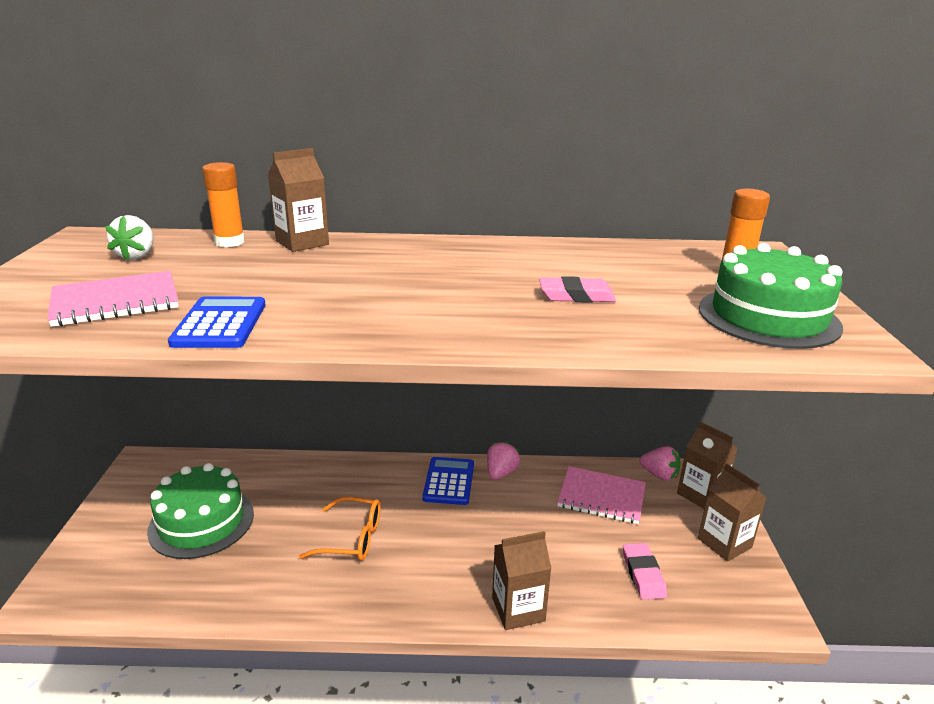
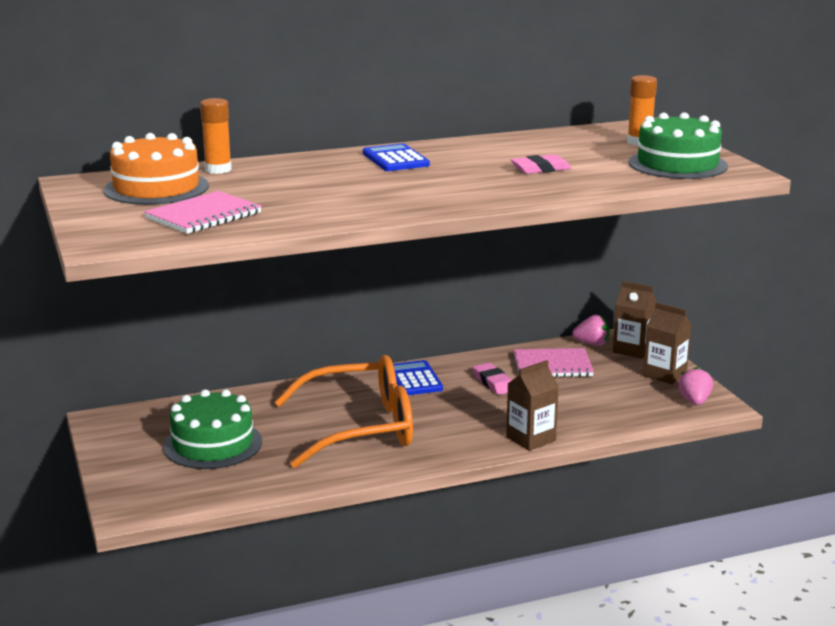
camera: 20 degrees left, 5 degrees down
white strawberry [105,215,154,261] -> orange cake [104,133,209,205]
blue calculator [168,296,266,348] -> blue calculator moved to [363,143,430,171]
brown carton [268,148,329,252] -> none
orange glasses [299,497,381,561] -> orange glasses [274,355,413,468], size x2.01
pink strawberry [487,441,520,480] -> pink strawberry moved to [678,367,713,405]
pink eraser [623,543,667,600] -> pink eraser moved to [473,363,512,395]

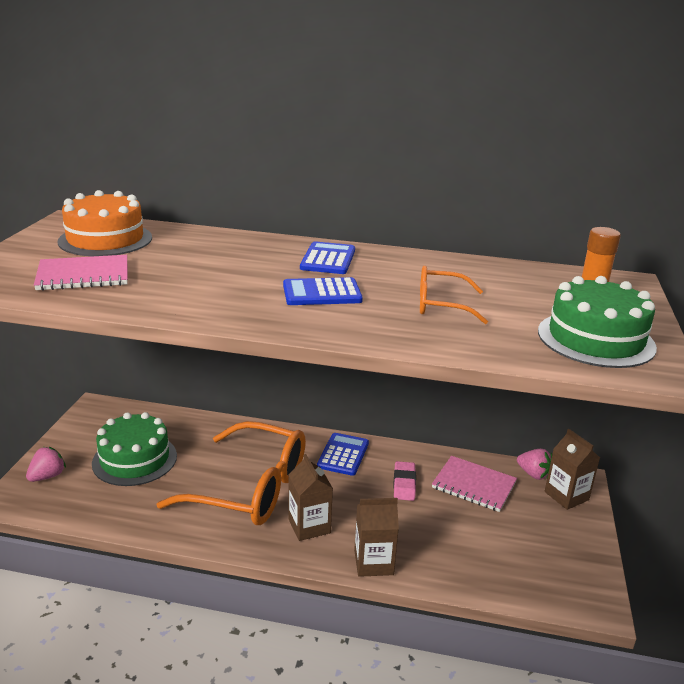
camera: 30 degrees right, 5 degrees up
orange glue stick [200,98,232,174] -> none
pink eraser [511,154,572,174] -> orange glasses [420,266,488,324]
brown carton [643,302,691,384] -> brown carton moved to [288,454,333,541]
pink strawberry [678,367,713,405] -> pink strawberry moved to [26,447,66,482]
none -> blue calculator [283,277,363,305]

